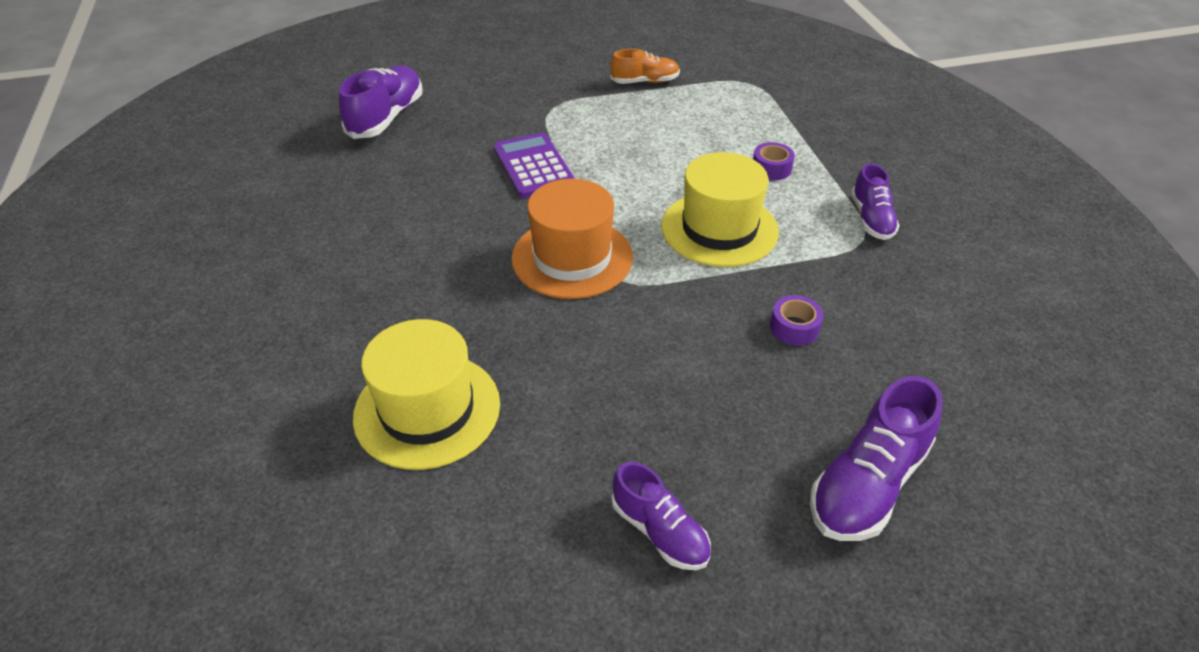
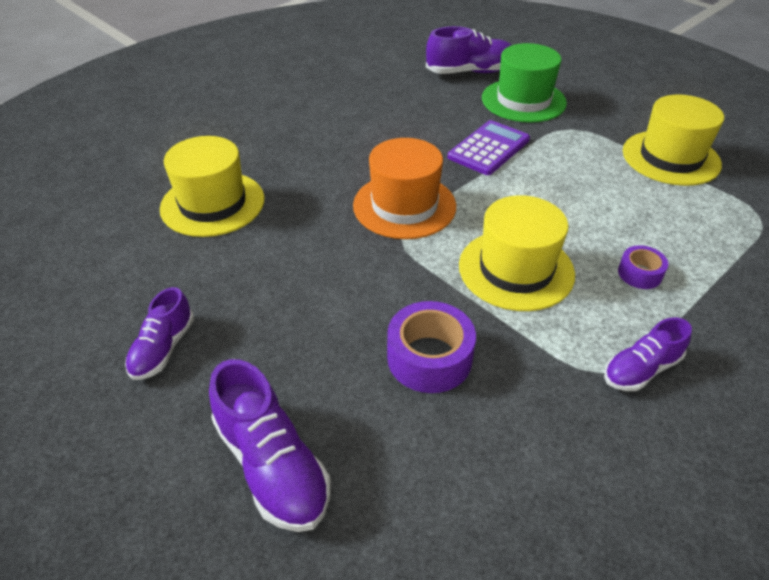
camera: 60 degrees right, 0 degrees up
orange shoe [611,49,680,84] -> yellow hat [623,95,724,186]
purple tape [770,295,824,346] -> purple tape [387,301,476,393], size x1.75
purple shoe [810,376,943,541] -> purple shoe turned 135 degrees counterclockwise [209,359,331,532]
none -> green hat [482,43,567,123]

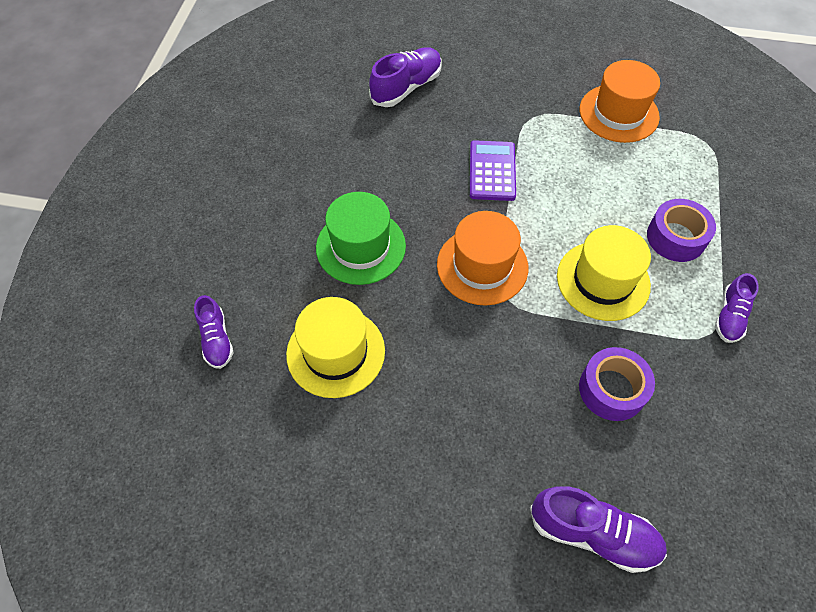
camera: 35 degrees left, 15 degrees up
purple shoe [125,287,194,380] -> purple shoe moved to [194,295,234,369]
green hat [482,43,567,123] -> green hat moved to [316,192,406,285]
purple tape [618,245,668,289] -> purple tape [647,199,716,262], size x1.75
yellow hat [623,95,724,186] -> orange hat [580,60,660,143]

